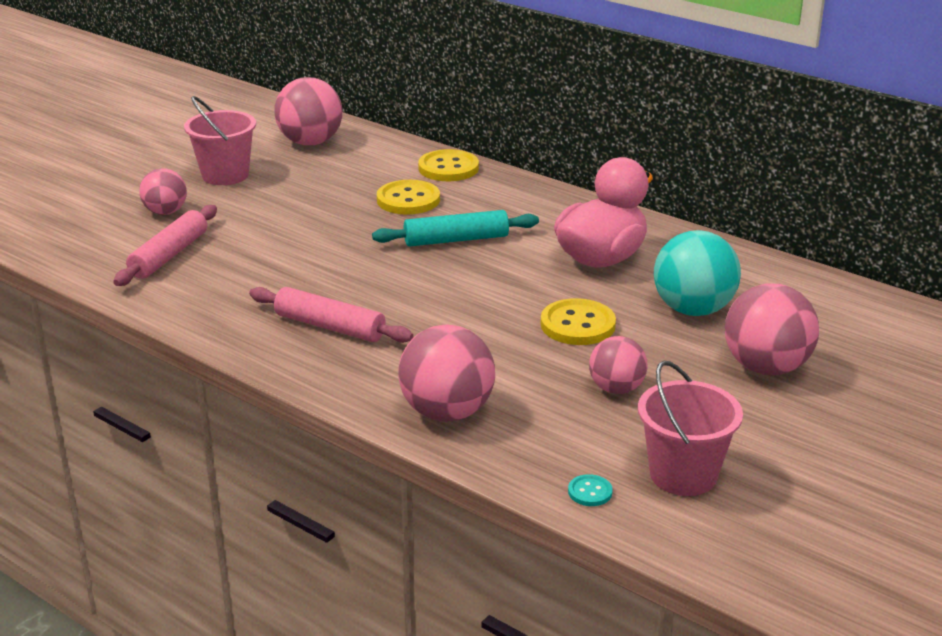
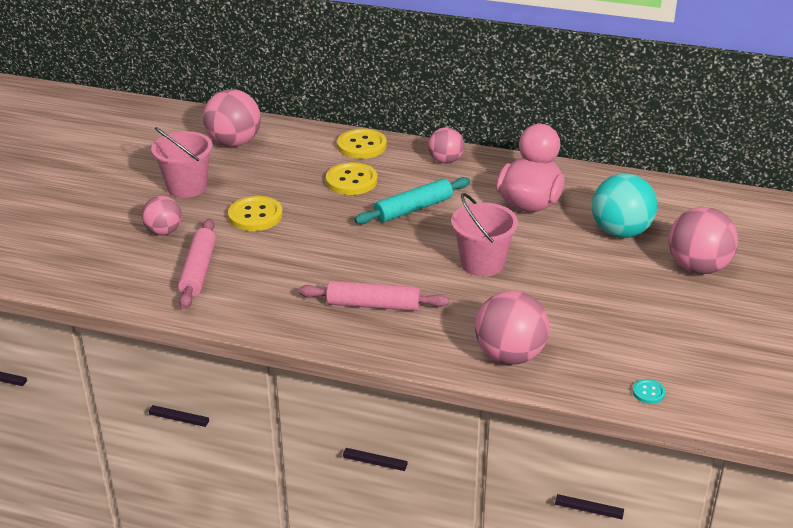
camera: 20 degrees left, 5 degrees up
yellow button [541,298,616,345] -> yellow button moved to [228,196,283,231]
pink ball [589,336,648,394] -> pink ball moved to [428,127,464,164]
pink bucket [638,361,743,496] -> pink bucket moved to [451,193,518,277]

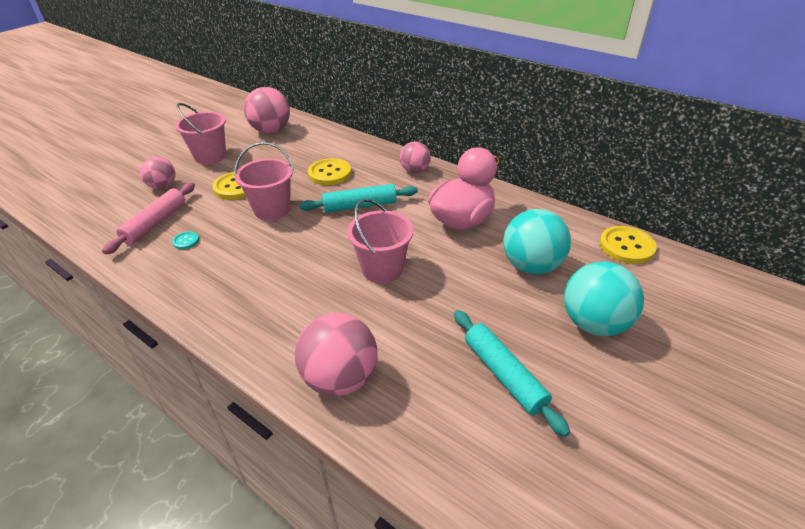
camera: 20 degrees right, 5 degrees up
pink rolling pin [299,281,449,311] -> none
yellow button [337,128,387,159] -> yellow button moved to [599,226,657,264]
turquoise button [632,379,666,404] -> turquoise button moved to [172,231,199,249]
pink ball [669,207,738,274] -> turquoise ball [564,261,644,336]
none -> pink bucket [234,142,294,220]
none -> turquoise rolling pin [454,310,570,437]

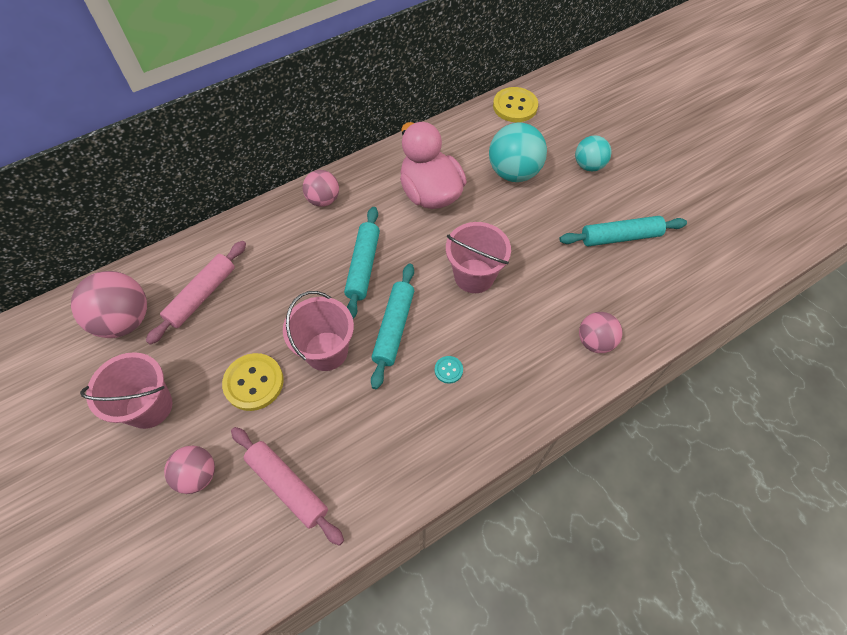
camera: 70 degrees left, 20 degrees up
turquoise button [172,231,199,249] -> turquoise button moved to [435,356,463,384]
pink ball [295,313,377,396] -> pink ball [579,312,623,353], size x0.62
yellow button [308,158,351,185] -> none
turquoise ball [564,261,644,336] -> turquoise ball [575,135,612,171], size x0.62
none -> pink rolling pin [146,241,246,345]
none -> turquoise rolling pin [371,263,414,389]

